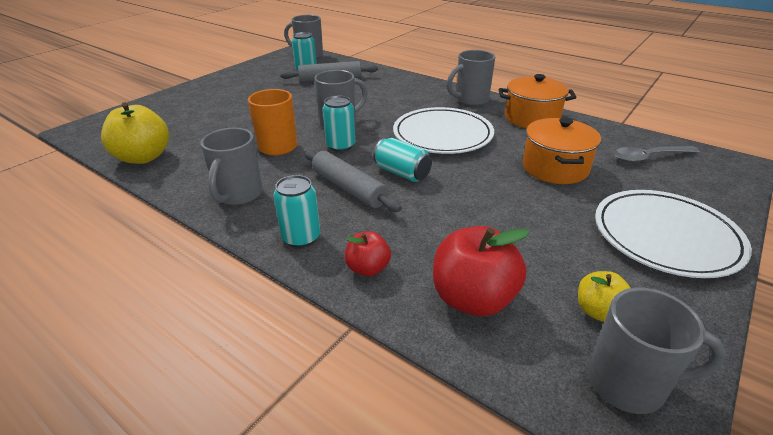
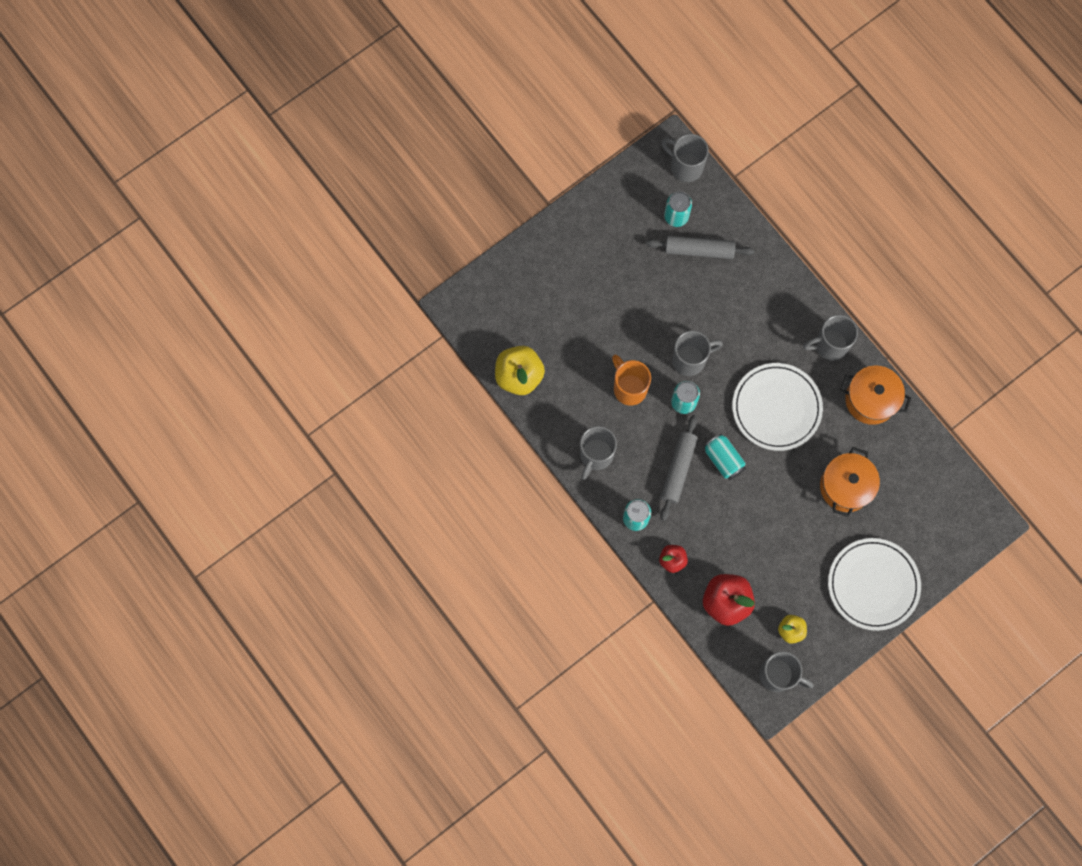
camera: 15 degrees right, 40 degrees up
grey rolling pin [304,149,402,212] -> grey rolling pin turned 45 degrees clockwise [660,415,698,521]
grey spoon [613,146,700,163] -> none

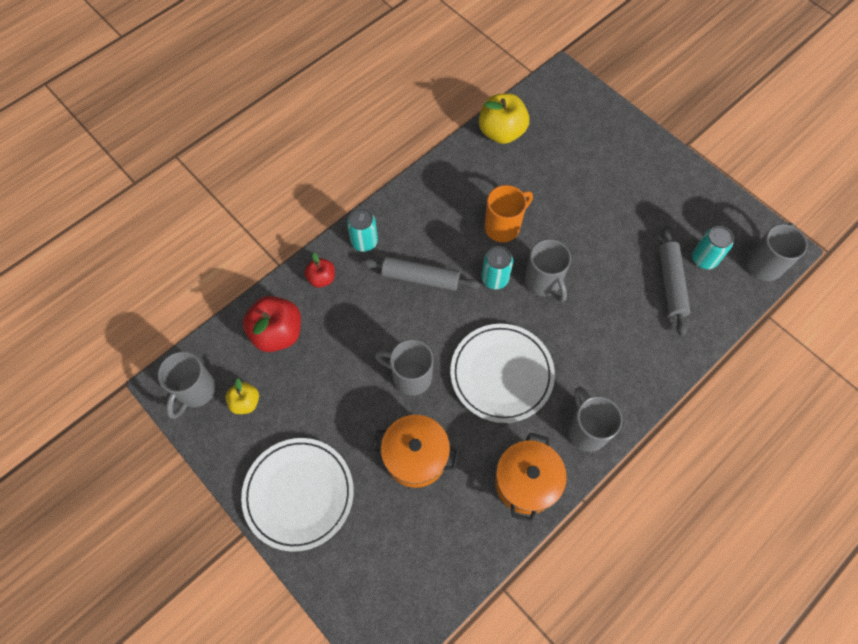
camera: 85 degrees right, 10 degrees down
grey mug [580,426,617,480] -> grey mug moved to [375,339,434,396]
turquoise can [704,434,746,480] -> none

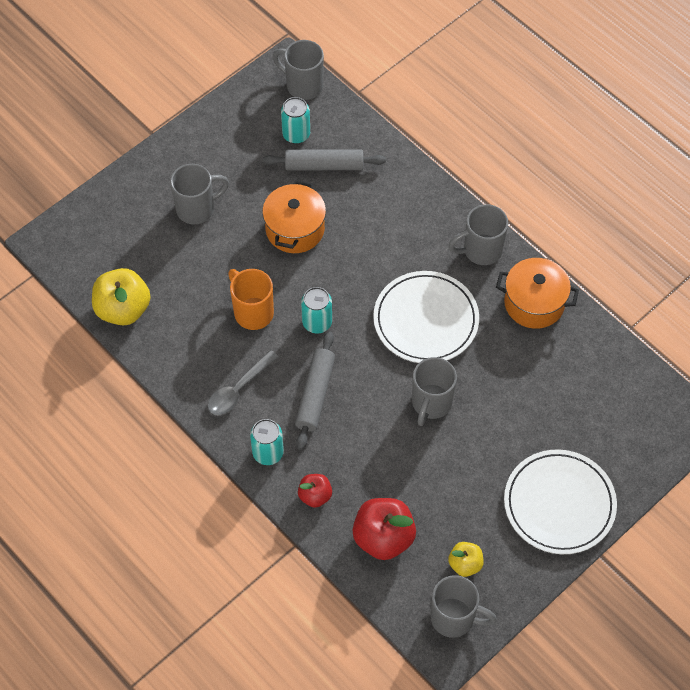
camera: 90 degrees left, 5 degrees down
orange pot [372,415,459,488] -> orange pot moved to [262,180,326,253]
grey mug [525,239,571,302] -> grey mug moved to [170,164,229,224]
none -> grey spoon [208,350,279,416]

